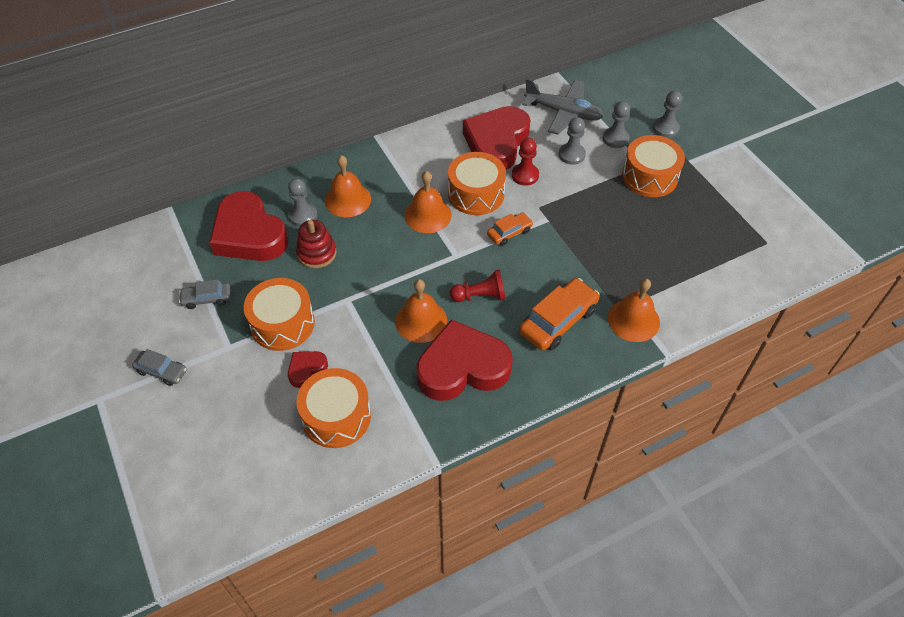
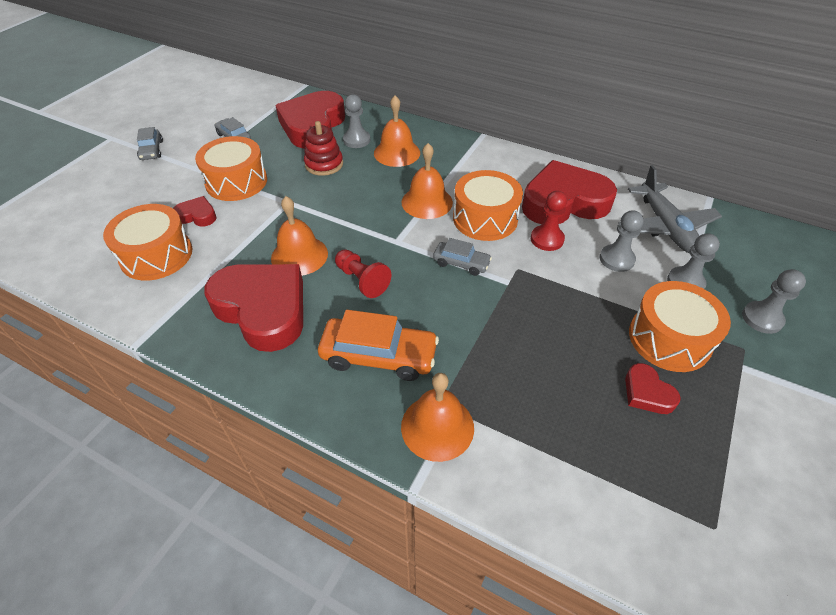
camera: 55 degrees right, 5 degrees down
orange car [487,212,533,246] -> grey car [433,238,492,276]
none -> red heart [625,363,681,414]

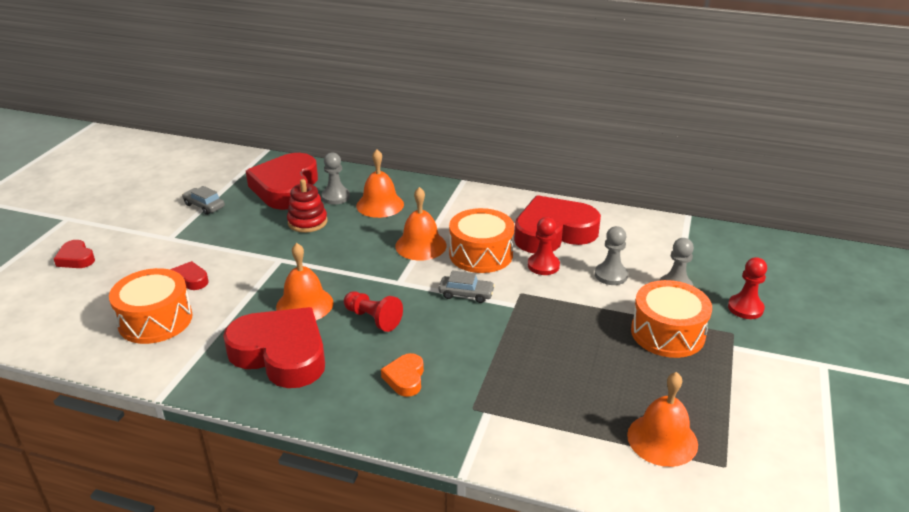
camera: 10 degrees left, 15 degrees down
grey car [137,127,163,160] -> none
orange drum [195,136,267,201] -> none
orange car [318,310,439,381] -> orange heart [381,353,424,397]
orange bell [401,373,474,462] -> orange bell moved to [627,372,698,467]
grey plane [618,165,722,253] -> none
red heart [625,363,681,414] -> red heart moved to [54,240,95,268]
grey pawn [742,269,806,334] -> red pawn [728,257,767,319]

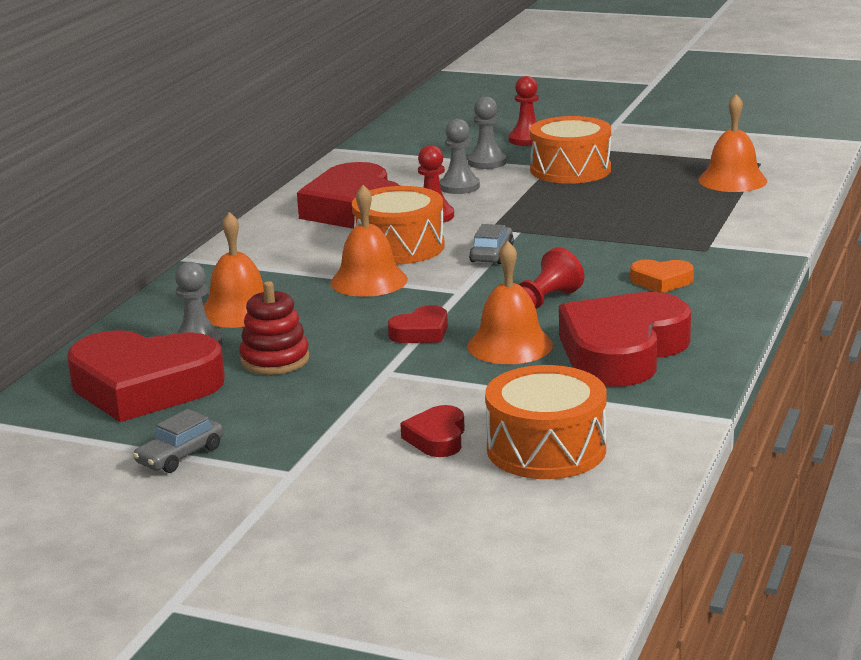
camera: 85 degrees left, 10 degrees down
red heart [54,240,95,268] -> red heart moved to [388,305,448,343]

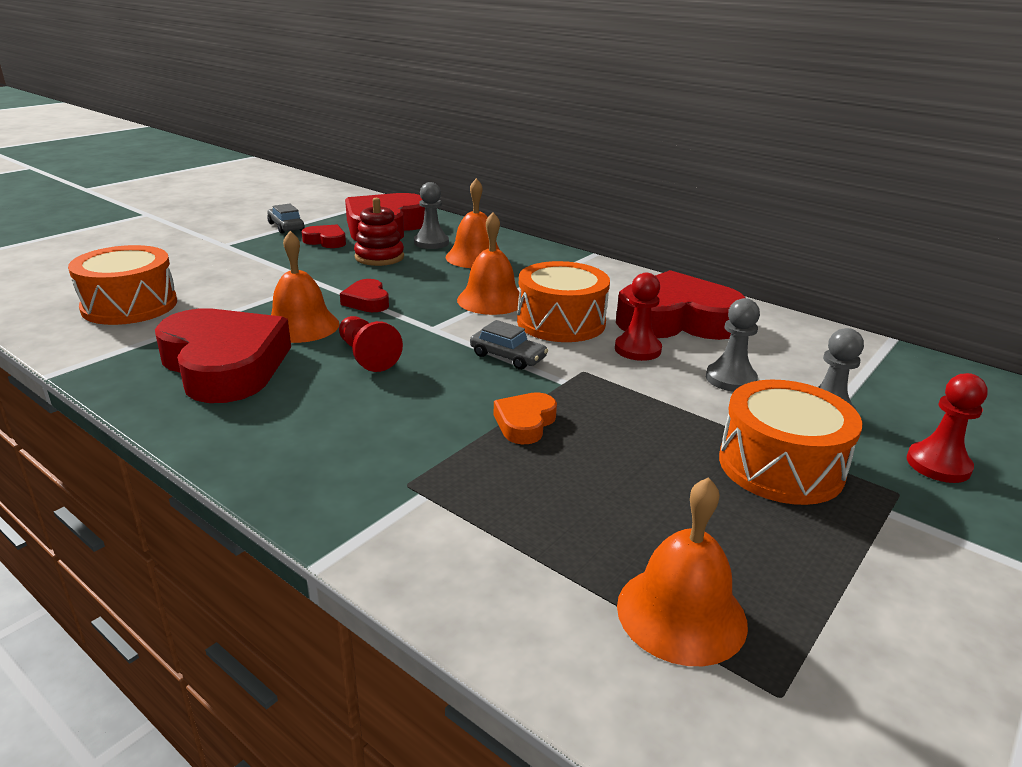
camera: 105 degrees right, 5 degrees up
red heart [400,405,465,457] -> red heart moved to [302,224,346,248]
orange heart [630,259,694,293] -> orange heart moved to [494,392,557,444]

